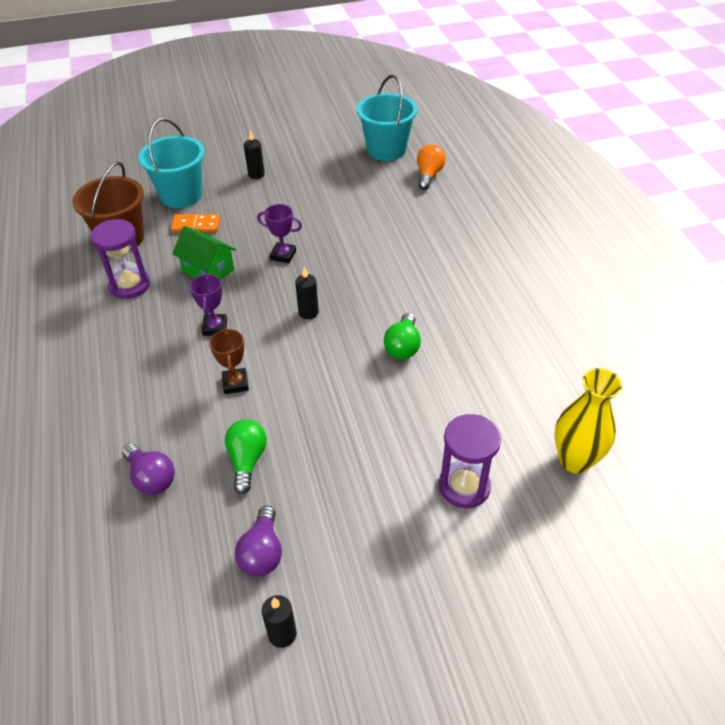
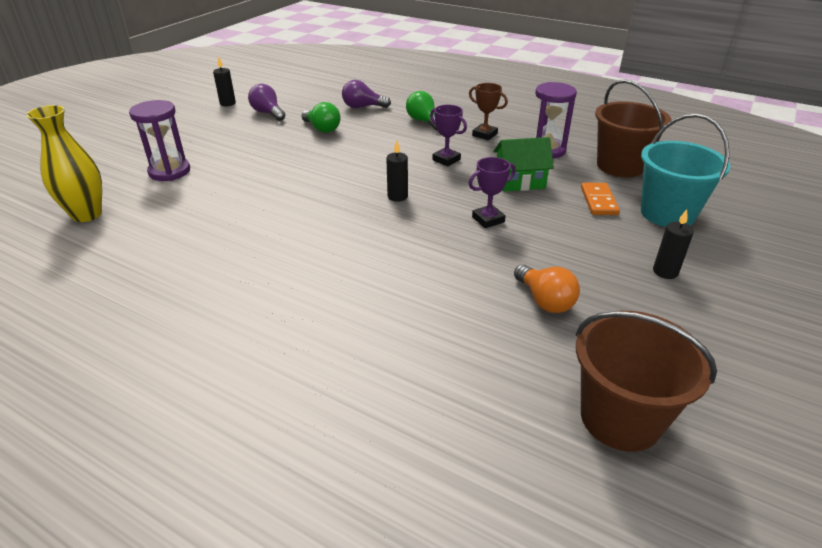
camera: 135 degrees right, 10 degrees down
orange domino [171,214,220,232] -> orange domino turned 45 degrees counterclockwise [581,183,620,215]
brown trophy [209,328,249,394] -> brown trophy moved to [469,83,508,140]
turquoise bucket [357,75,418,161] -> brown bucket [575,311,717,452]
green light bulb [384,313,421,359] -> green light bulb moved to [406,91,437,130]
orange light bulb [417,144,446,190] -> orange light bulb moved to [514,264,580,313]

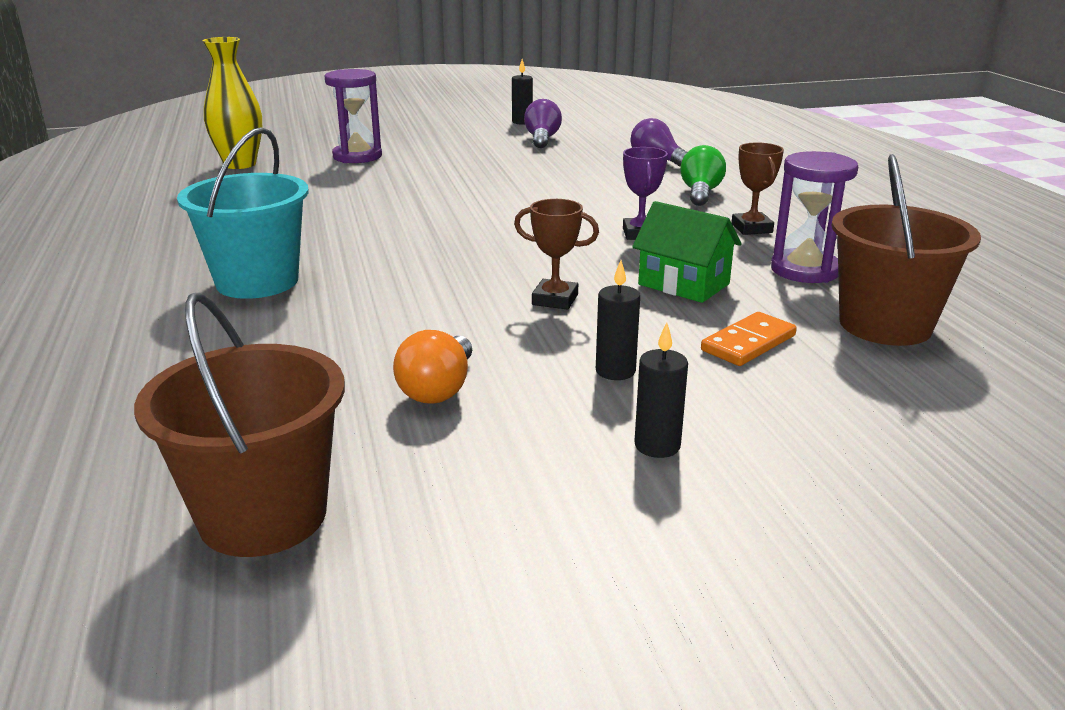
camera: 45 degrees right, 10 degrees down
green light bulb [301,102,340,133] -> none
black candle [386,140,408,202] -> black candle moved to [596,260,640,380]
purple trophy [468,157,516,228] -> brown trophy [514,199,599,310]
turquoise bucket [641,114,730,227] -> turquoise bucket moved to [177,127,309,299]

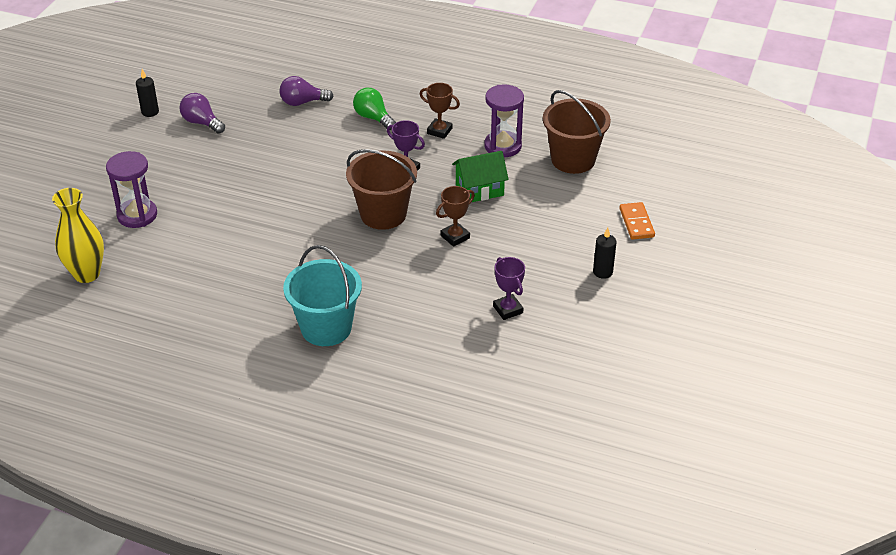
camera: 55 degrees left, 15 degrees up
brown bucket [134,292,345,557] -> brown bucket moved to [346,149,417,230]
orange light bulb [393,330,472,404] -> purple trophy [493,257,525,320]
black candle [596,260,640,380] -> none
orange domino [701,312,797,366] -> orange domino moved to [619,202,655,240]

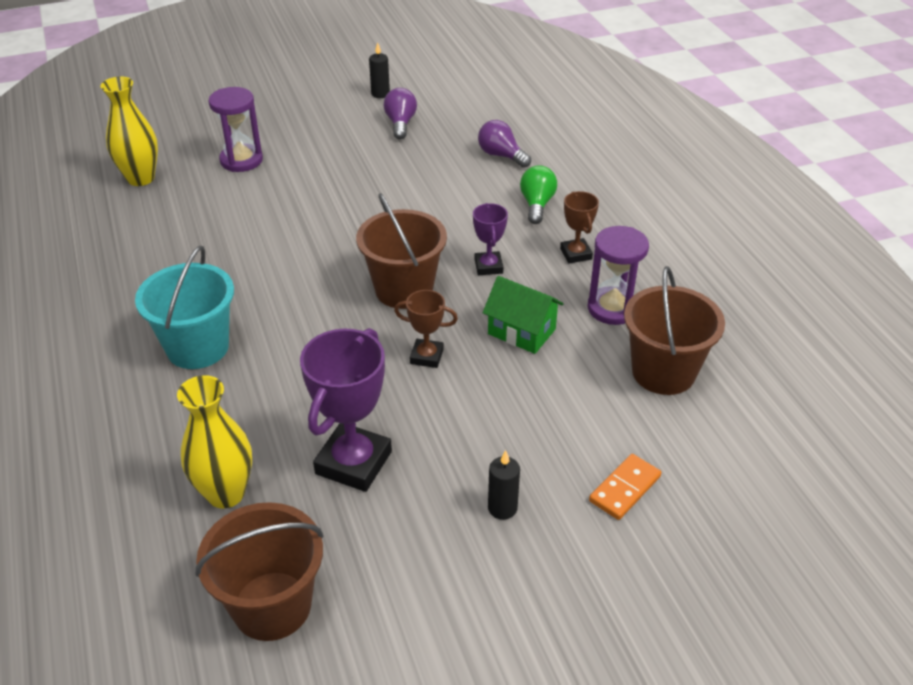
camera: 50 degrees right, 0 degrees up
purple trophy [493,257,525,320] -> purple trophy [300,328,392,492], size x1.84
none -> yellow vase [177,375,252,508]
none -> brown bucket [195,502,324,641]

